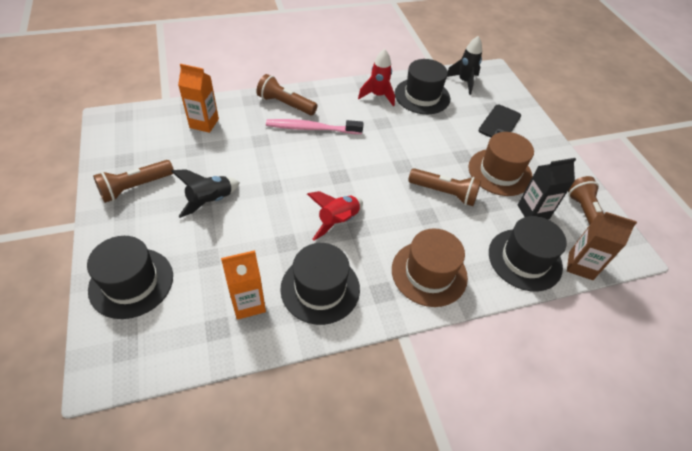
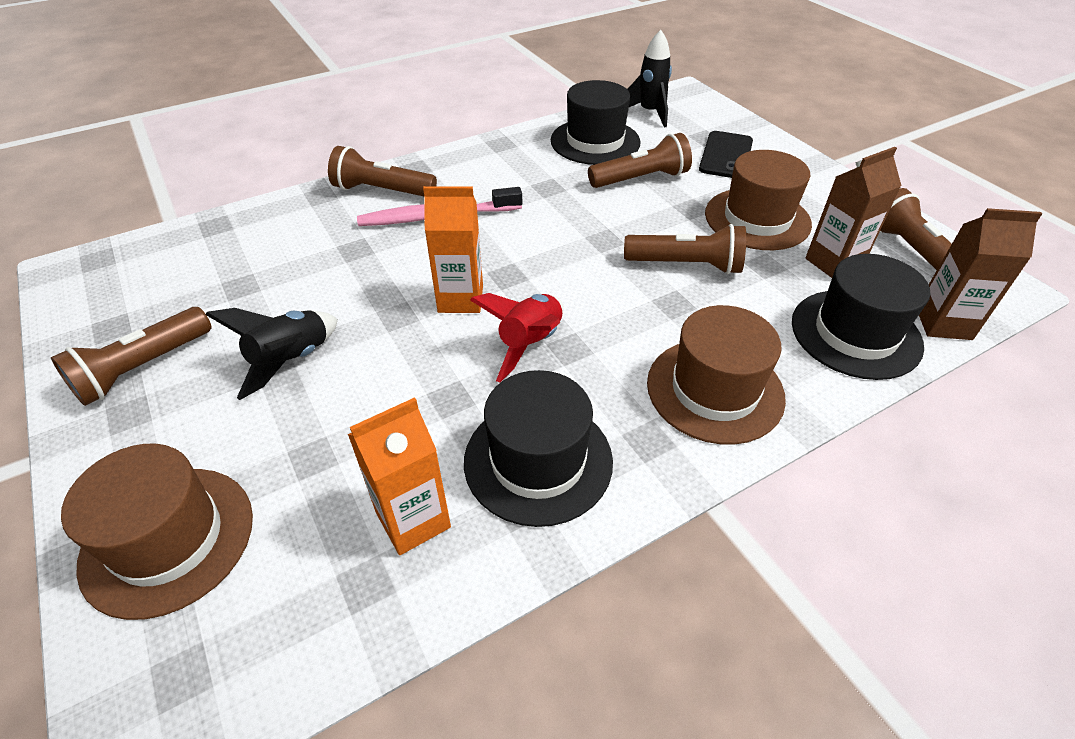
camera: 10 degrees left, 5 degrees down
black hat [87,236,173,319] -> brown hat [61,444,253,620]
orange carton [178,64,219,133] -> orange carton moved to [423,186,483,313]
red rocket [358,49,395,107] -> none
black carton [518,158,576,219] -> brown carton [805,147,902,278]
none -> brown flashlight [588,133,692,188]

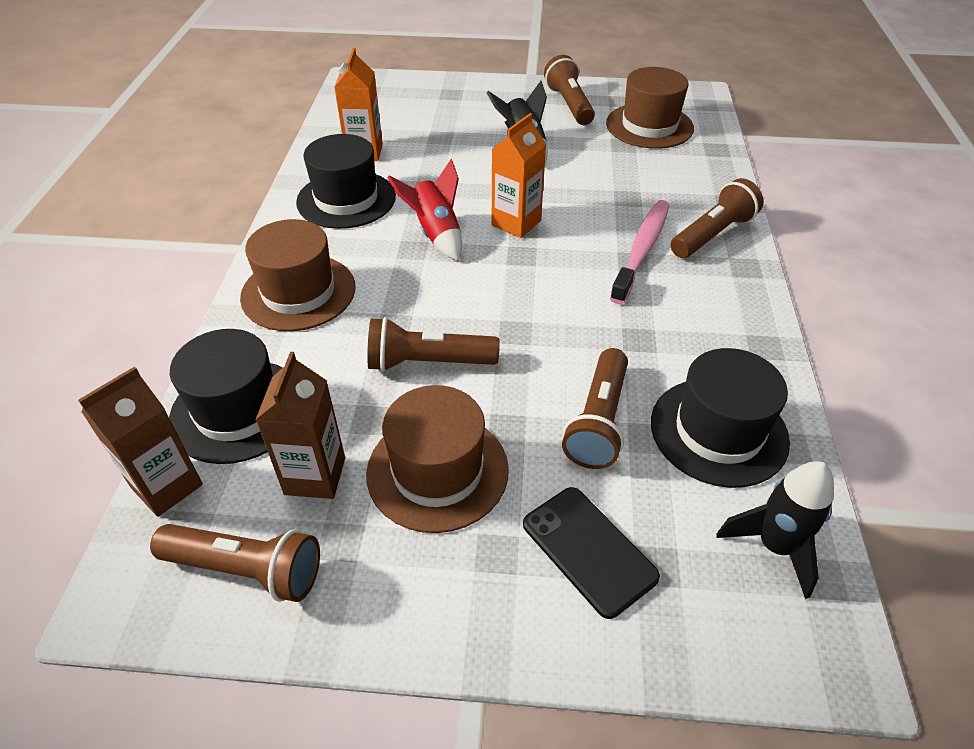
camera: 125 degrees right, 0 degrees up
brown hat [61,444,253,620] -> brown hat moved to [606,67,694,149]
brown flashlight [624,224,746,275] -> brown flashlight turned 45 degrees clockwise [367,317,500,372]

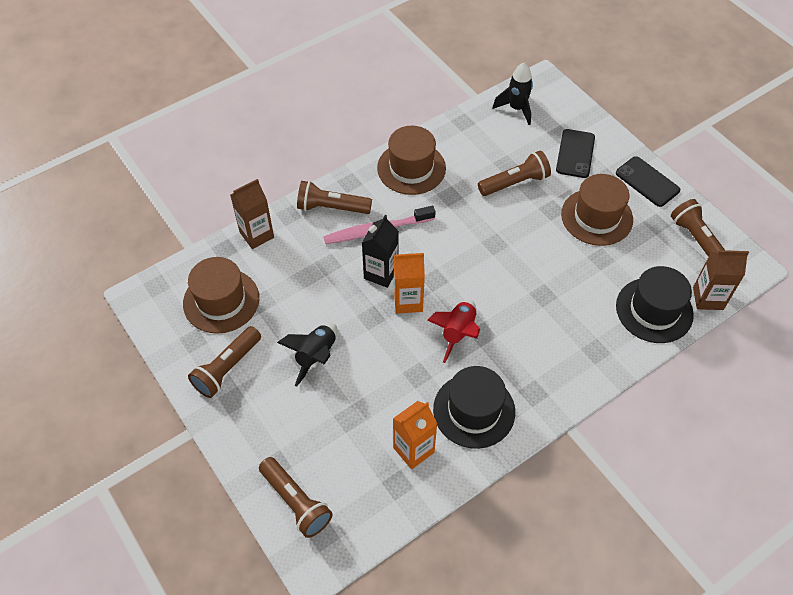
camera: 130 degrees left, 10 degrees up
brown hat [240,219,356,331] -> brown hat moved to [377,126,446,195]
brown carton [255,352,345,499] -> brown carton moved to [230,179,274,249]
brown flashlight [367,317,500,372] -> brown flashlight moved to [259,457,333,538]
black hat [651,348,790,488] -> none
none -> black carton [362,215,399,288]
none -> black phone [616,156,680,207]

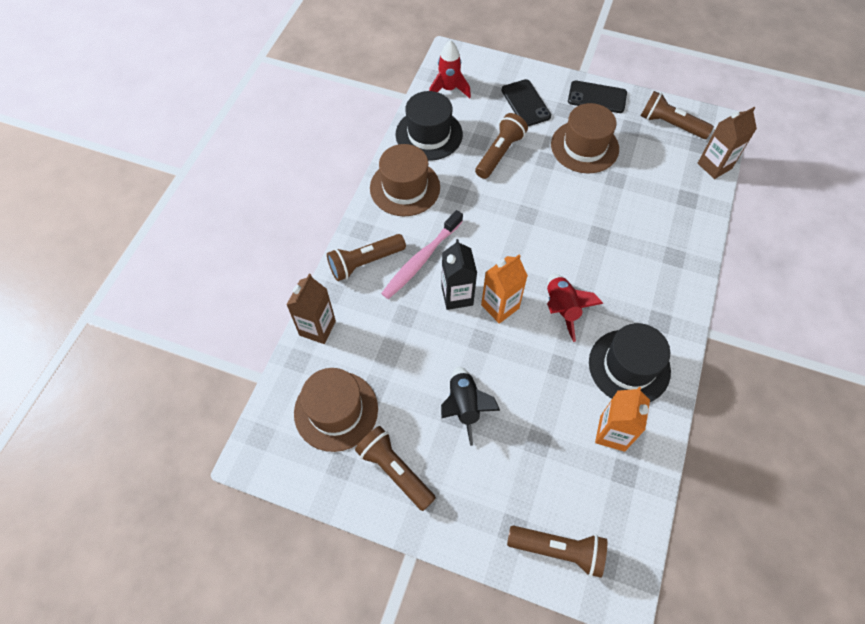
camera: 35 degrees left, 5 degrees up
brown flashlight [188,326,261,398] -> brown flashlight turned 135 degrees clockwise [355,426,436,511]
black rocket [493,62,533,125] -> red rocket [429,40,471,98]
black hat [616,266,694,343] -> black hat moved to [396,91,463,161]

